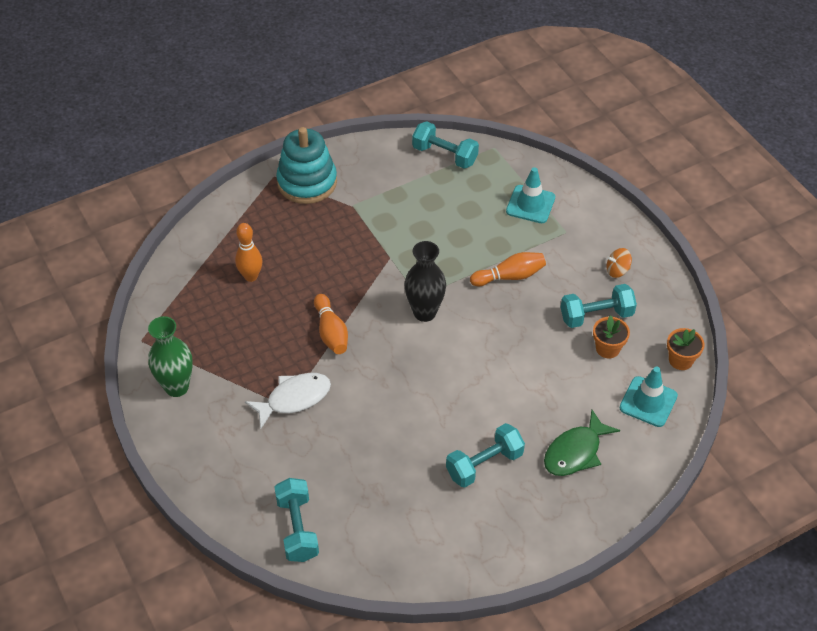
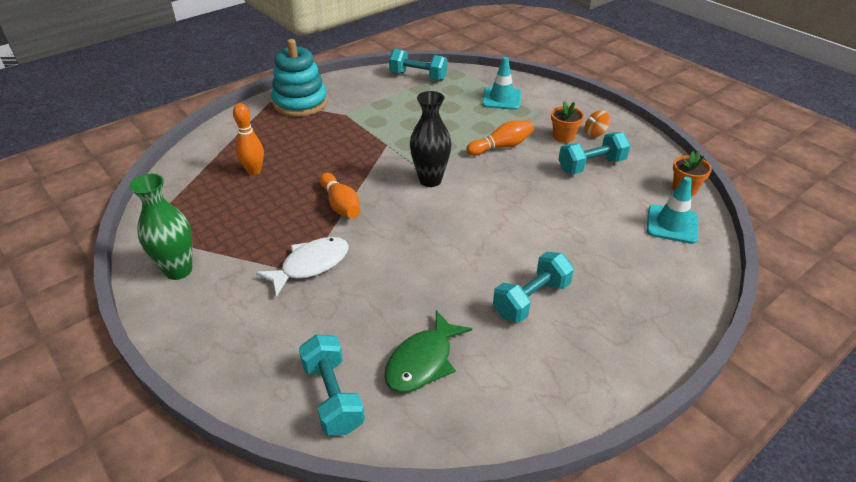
camera: 10 degrees left, 10 degrees down
green fish [544,410,620,476] -> green fish moved to [384,310,472,393]
orange flower pot [593,315,630,359] -> orange flower pot moved to [551,101,584,143]

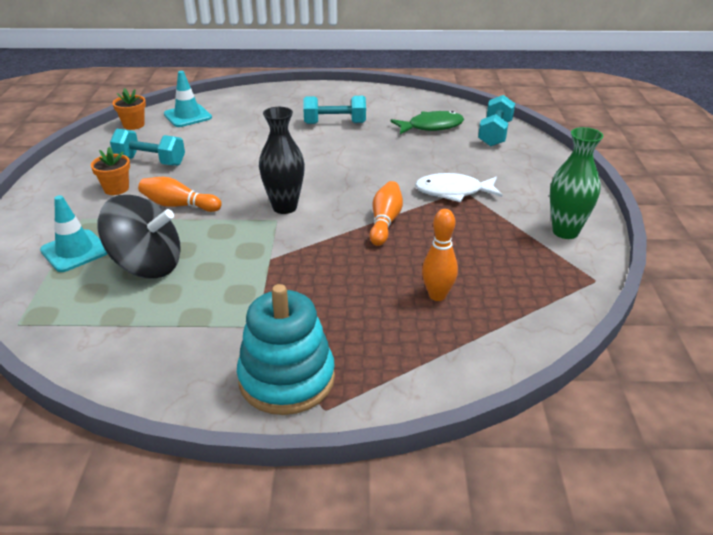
camera: 140 degrees left, 5 degrees down
turquoise dumbbell [389,49,447,81] -> none
orange spinning top [585,110,610,137] -> none
none -> black spinning top [98,195,181,279]

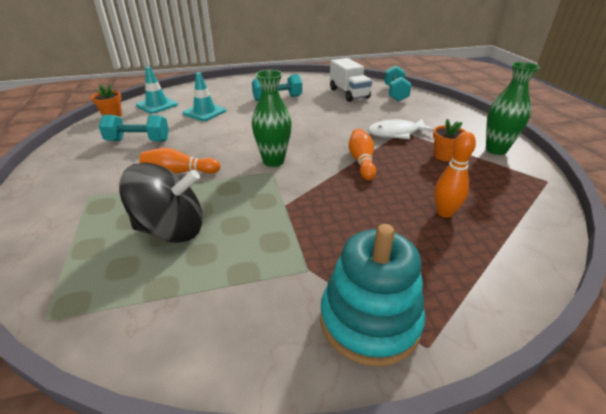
camera: 15 degrees left, 0 degrees up
turquoise traffic cone [40,195,108,272] -> turquoise traffic cone moved to [183,72,226,121]
orange flower pot [91,147,130,195] -> orange flower pot moved to [433,119,467,161]
black vase [259,107,305,214] -> green vase [252,70,292,167]
green fish [390,111,464,134] -> white truck [330,58,372,102]

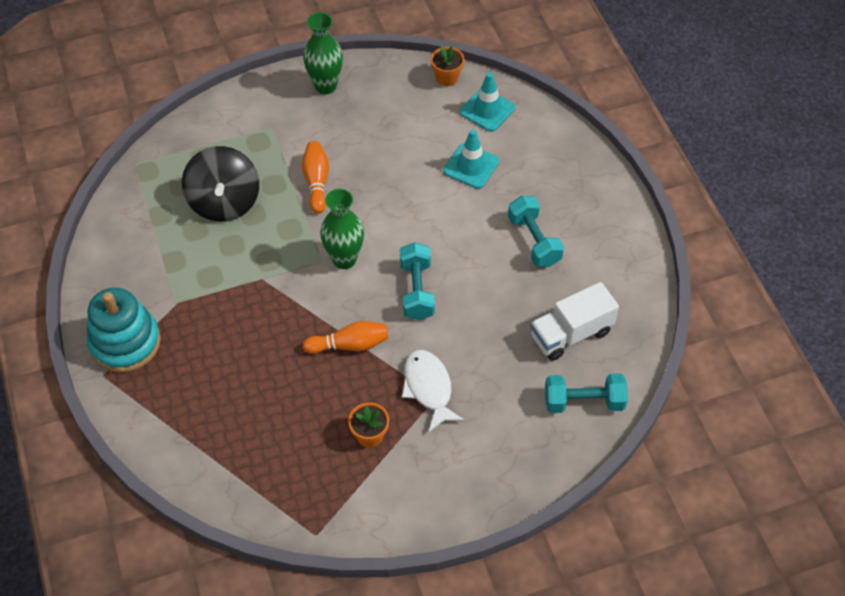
camera: 85 degrees right, 20 degrees up
turquoise dumbbell [99,115,169,141] -> turquoise dumbbell moved to [400,242,435,320]
orange bowling pin [434,132,476,218] -> none
green vase [486,62,540,155] -> green vase moved to [303,12,343,94]

